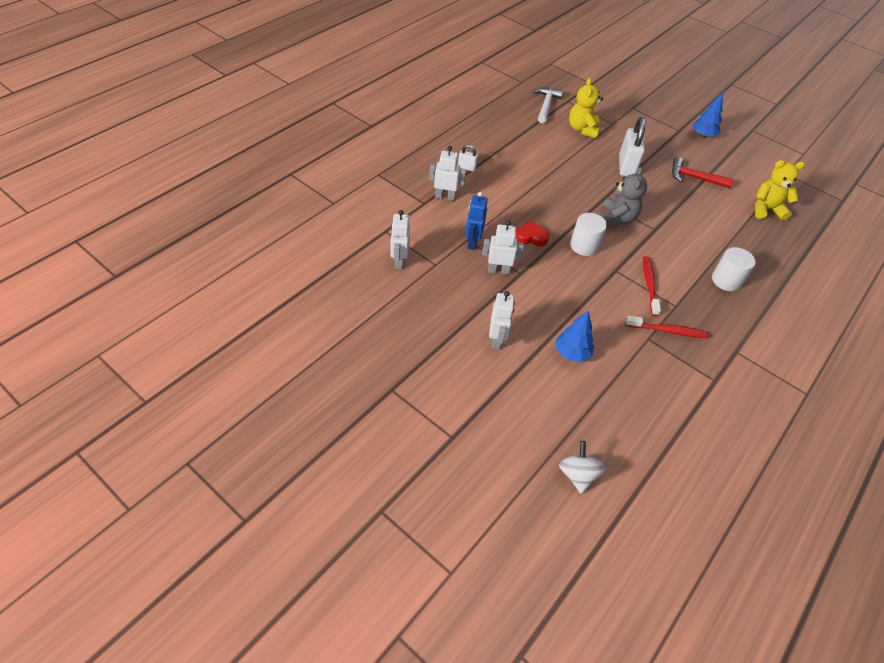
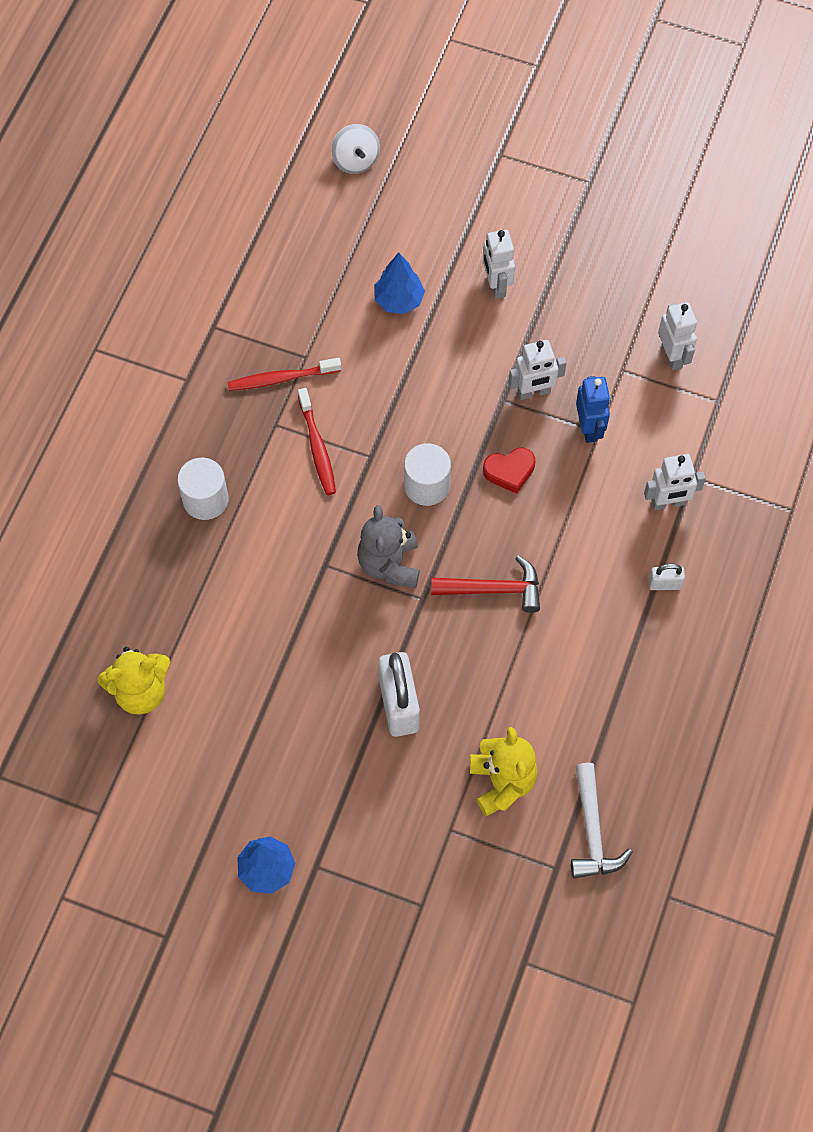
camera: 165 degrees right, 15 degrees up
red hammer [672,157,734,188] -> red hammer moved to [431,555,540,613]

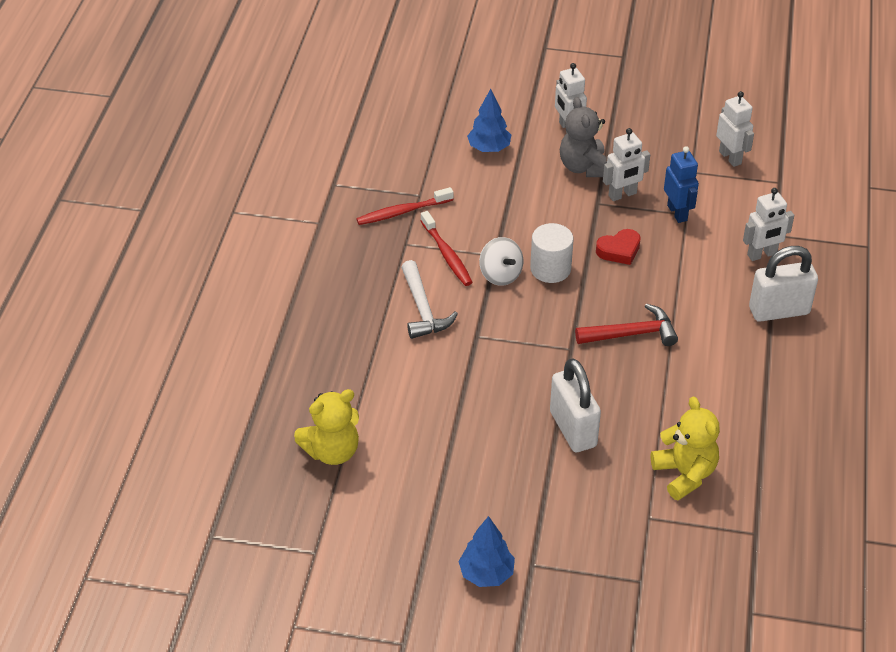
camera: 10 degrees left, 20 degrees down
white cylinder [177,458,229,520] -> none
white spinning top [331,124,380,174] -> white spinning top moved to [479,237,523,286]
grey teddy bear [357,505,420,588] -> grey teddy bear moved to [560,97,607,177]
white hammer [571,763,633,878] -> white hammer moved to [401,260,458,339]
white padlock [649,564,685,590] -> white padlock [749,246,818,322], size x2.04

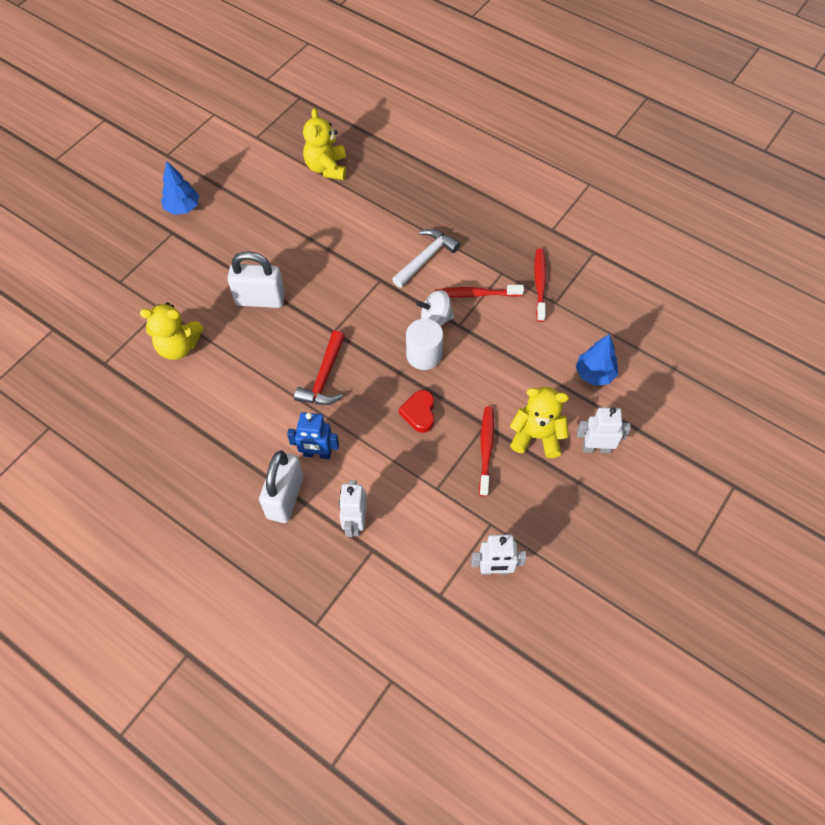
camera: 115 degrees right, 15 degrees up
white hammer [401,260,458,339] -> white hammer turned 120 degrees clockwise [392,229,460,288]
grey teddy bear [560,97,607,177] -> yellow teddy bear [510,387,569,458]
white robot [603,128,650,201] -> red toothbrush [479,407,494,496]
blue robot [664,146,699,223] -> blue robot moved to [287,412,339,459]

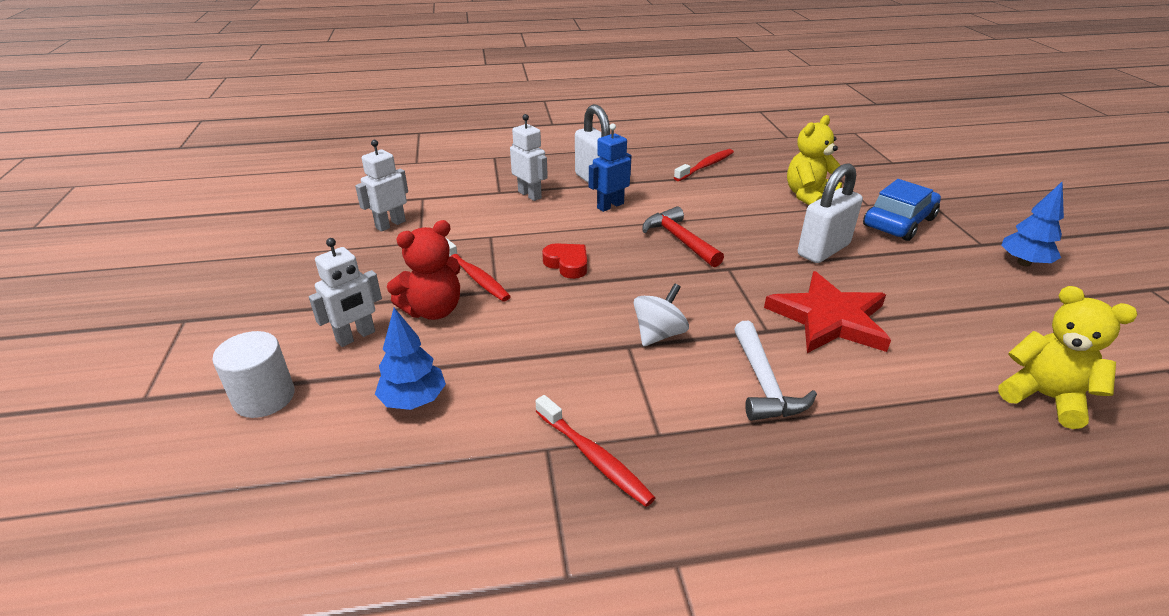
camera: 135 degrees right, 25 degrees down
white cylinder [406,319,443,370] -> white cylinder moved to [212,331,295,418]
red toothbrush [435,285,524,297] -> red toothbrush moved to [674,149,734,181]
yellow teddy bear [510,387,569,458] -> red teddy bear [387,220,460,320]
none -> red star [764,271,891,353]
none -> blue car [863,179,941,241]

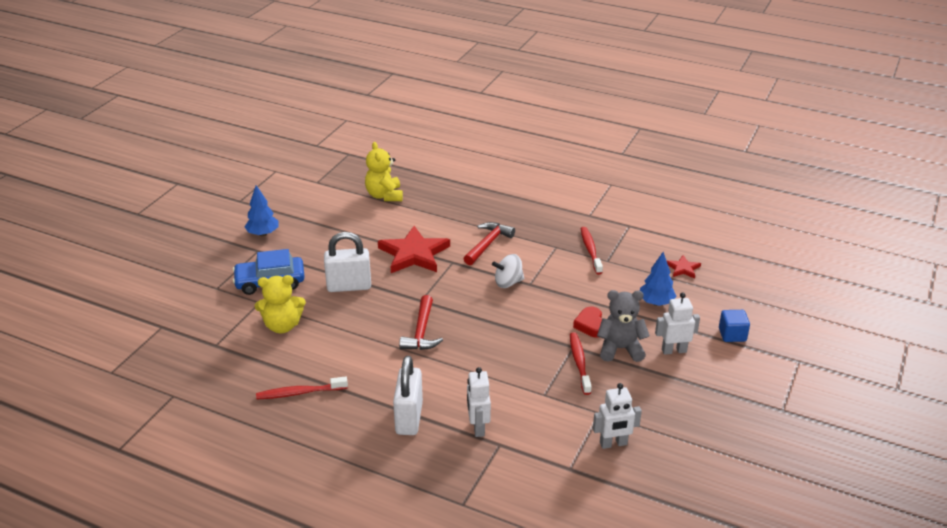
camera: 145 degrees left, 0 degrees up
white cylinder [212,331,295,418] -> blue cube [719,310,750,342]
red teddy bear [387,220,460,320] -> grey teddy bear [597,290,650,362]
red heart [542,243,587,279] -> red heart moved to [573,307,602,338]
blue robot [589,123,632,212] -> none
white hammer [734,320,817,421] -> red hammer [463,222,515,265]
none -> red star [667,255,701,279]

